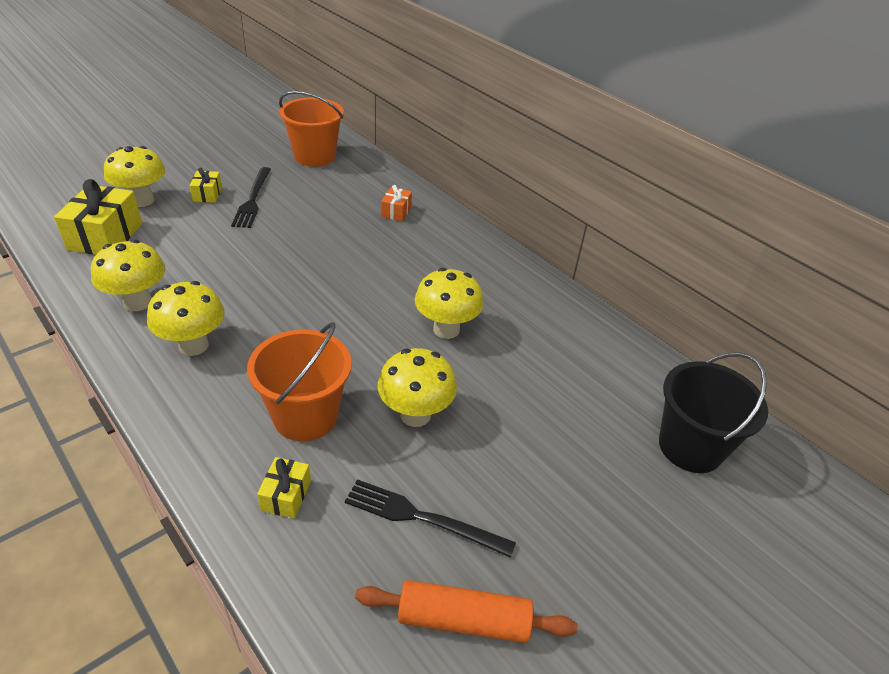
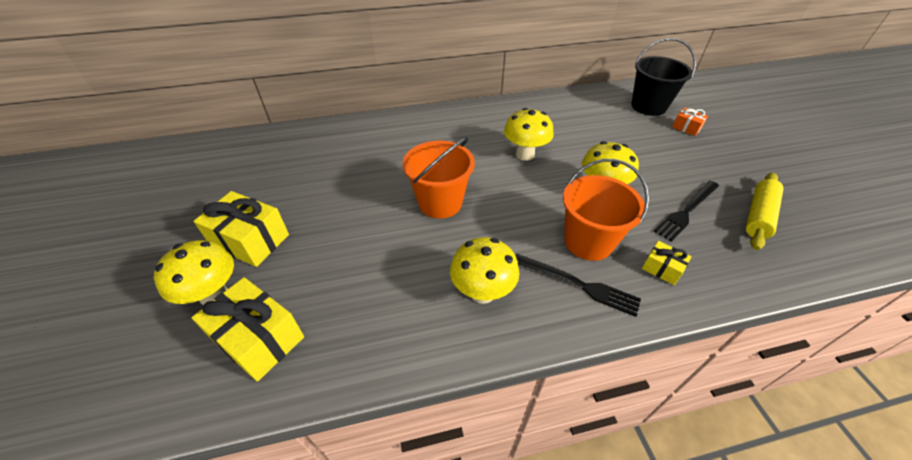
camera: 60 degrees left, 5 degrees up
yellow mushroom [91,240,165,311] -> none
yellow gift [189,168,222,203] -> yellow gift [194,191,289,267], size x1.92
black fork [231,167,271,228] -> black fork moved to [515,254,641,317]
orange bucket [279,91,344,167] -> orange bucket moved to [403,137,475,218]
orange rolling pin [355,580,577,643] -> yellow rolling pin [746,173,784,250]
orange gift [381,185,412,222] -> orange gift moved to [672,108,708,136]

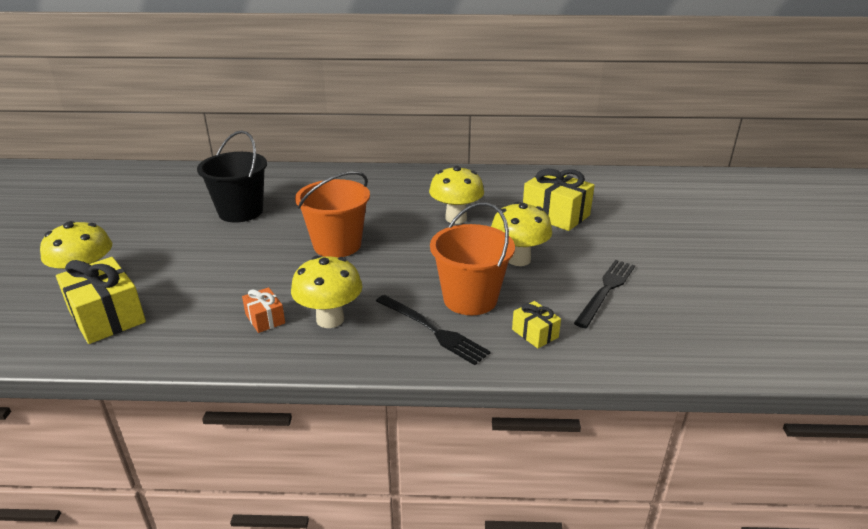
camera: 15 degrees right, 15 degrees down
yellow gift [194,191,289,267] -> yellow gift moved to [523,169,595,231]
black bucket [631,38,696,116] -> black bucket moved to [197,130,267,223]
black fork [654,181,719,242] -> black fork turned 150 degrees clockwise [574,260,635,328]
orange gift [672,108,708,136] -> orange gift moved to [242,287,285,333]
yellow rolling pin [746,173,784,250] -> none

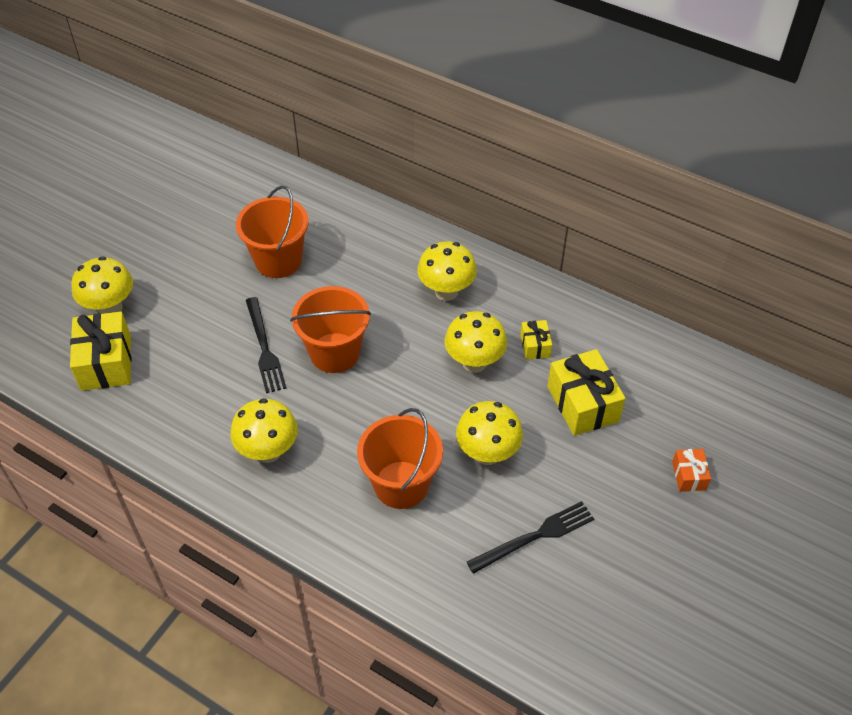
camera: 30 degrees right, 20 degrees up
black bucket [197,130,267,223] -> orange bucket [236,185,309,278]
orange gift [242,287,285,333] -> orange gift moved to [672,449,711,492]
black fork [376,295,491,365] -> black fork moved to [246,297,286,393]
yellow gift [512,301,561,348] -> yellow gift moved to [520,320,552,360]
none -> yellow mushroom [417,241,477,301]

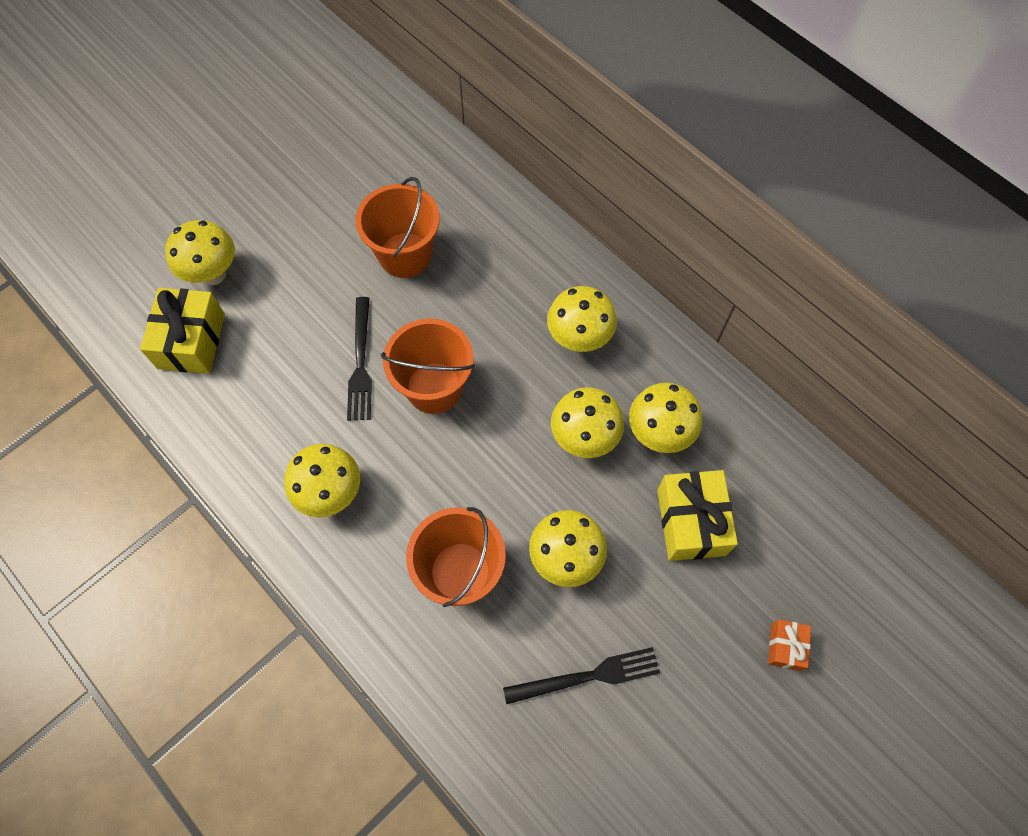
camera: 15 degrees right, 15 degrees up
yellow gift [520,320,552,360] -> yellow mushroom [629,383,702,453]

